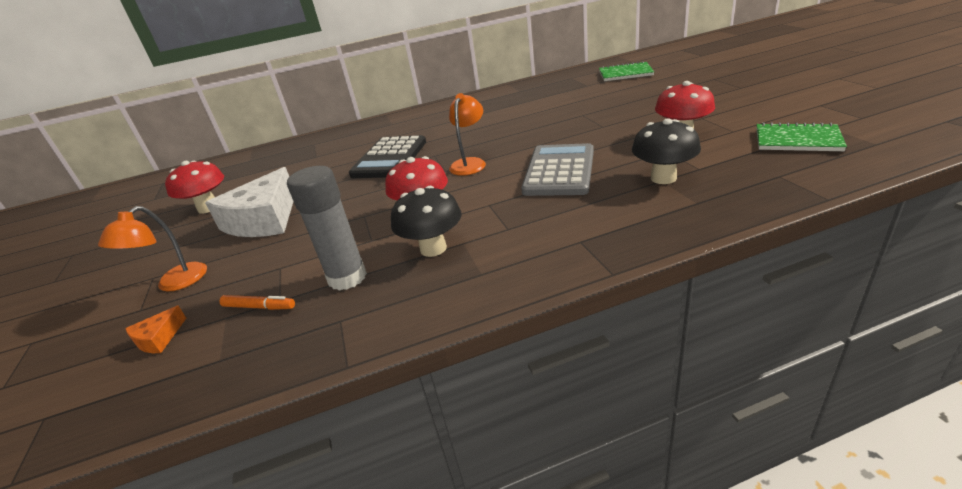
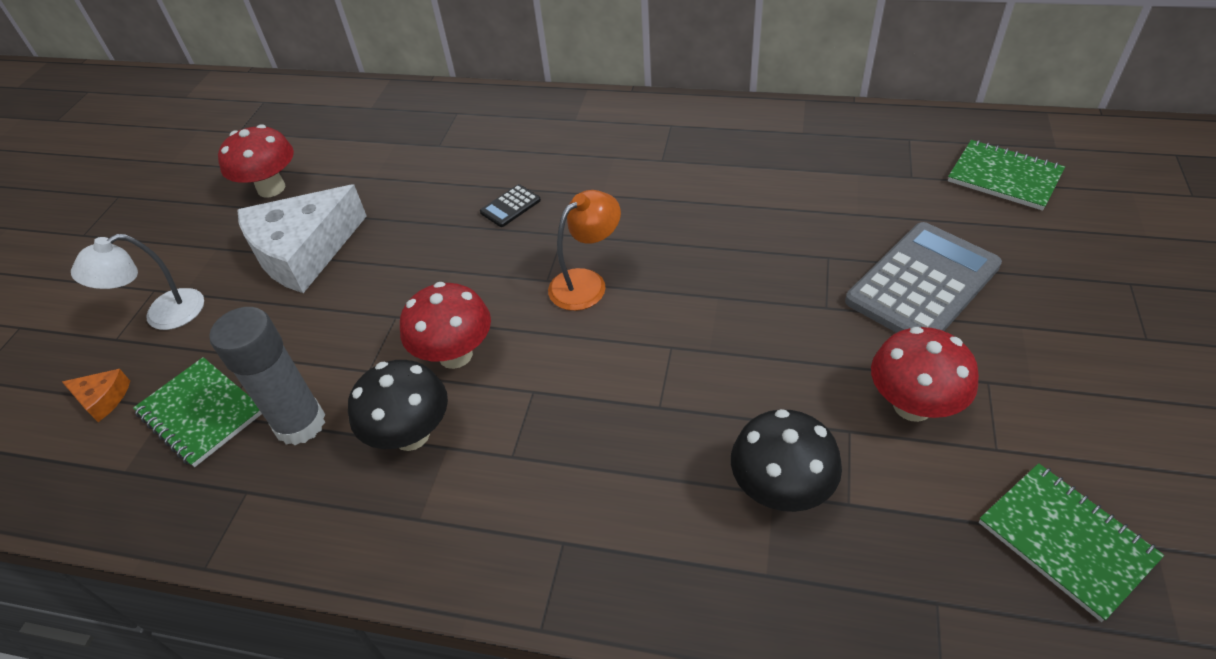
camera: 30 degrees right, 15 degrees up
orange lamp [98,206,207,292] -> white lamp [71,234,204,330]
orange cheese [125,306,186,353] -> orange cheese turned 135 degrees counterclockwise [62,369,130,422]
orange marker [220,295,295,310] -> green notebook [133,357,262,467]
black calculator [349,135,426,178] -> black calculator [480,184,541,227], size x0.43
grey calculator [521,143,594,196] -> grey calculator moved to [845,222,1002,333]

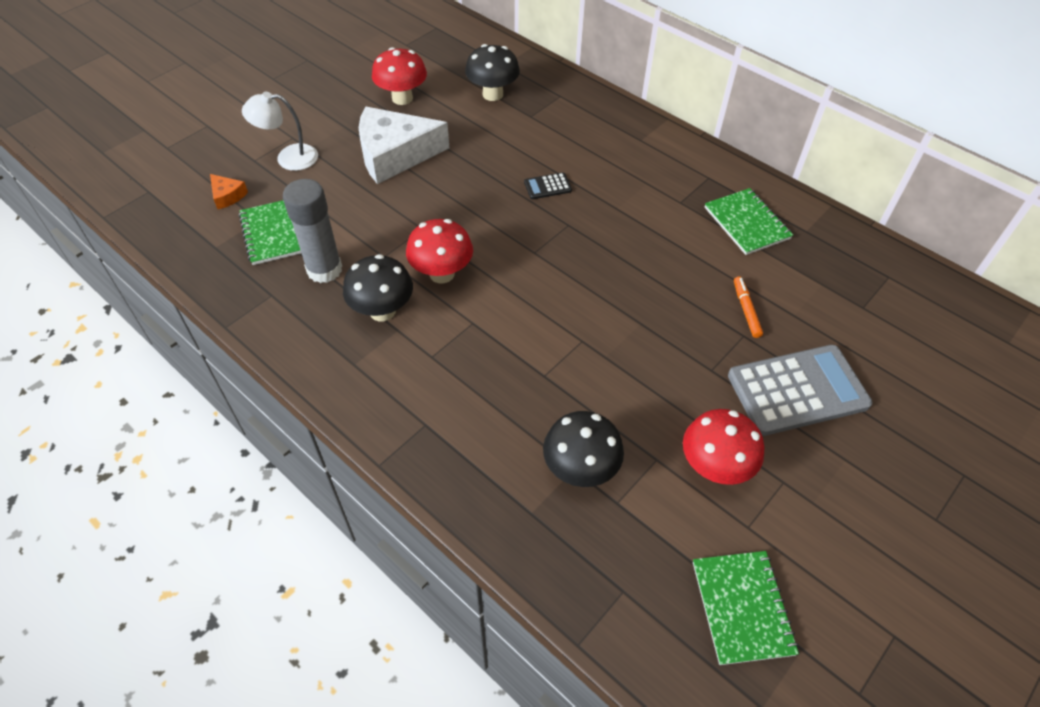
camera: 25 degrees right, 5 degrees up
orange lamp [548,190,621,311] -> none
green notebook [948,140,1065,211] -> green notebook moved to [705,188,793,255]
none -> black mushroom [465,44,520,101]
none -> orange marker [734,277,763,338]

